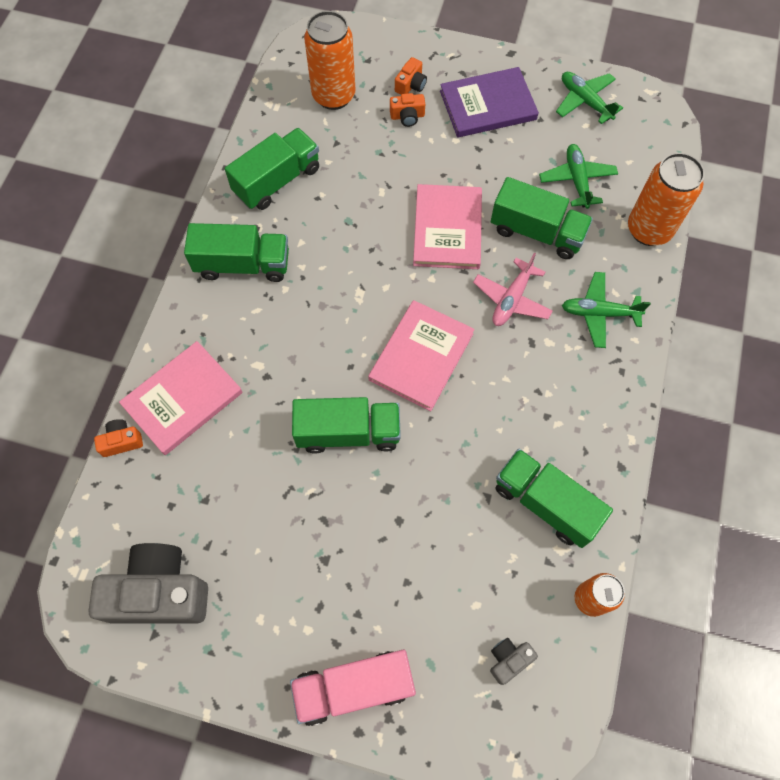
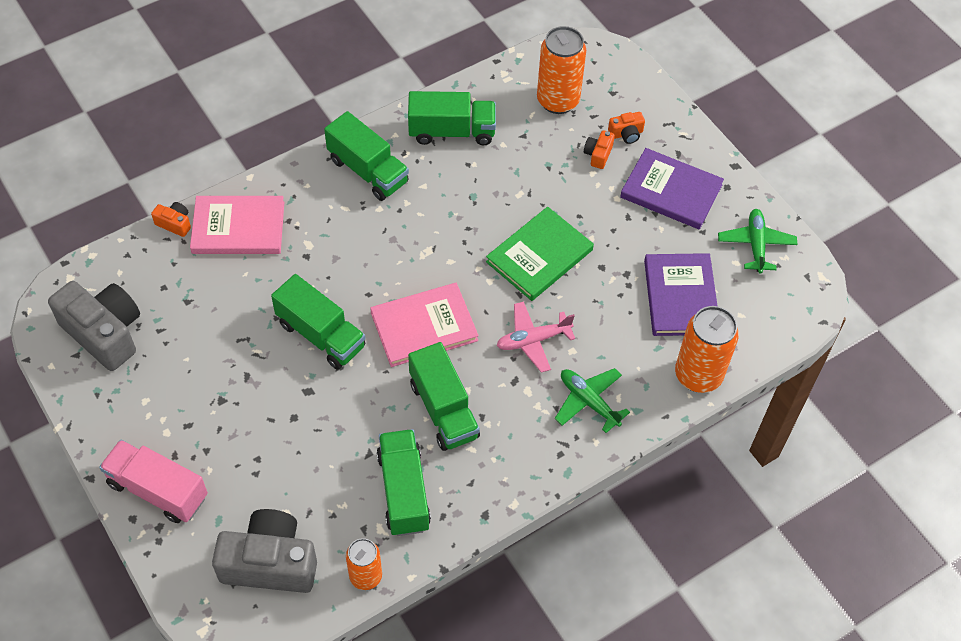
camera: 40 degrees right, 10 degrees down
orange camera [390,93,425,127] -> orange camera turned 75 degrees clockwise [584,130,615,169]
pink book [413,184,482,269] -> green book [486,207,594,301]
grey camera [490,638,538,685] -> grey camera [212,509,317,593], size x2.28
green truck [491,177,593,259] -> green truck moved to [408,342,480,451]
green plane [539,144,618,209] -> purple book [644,253,718,336]

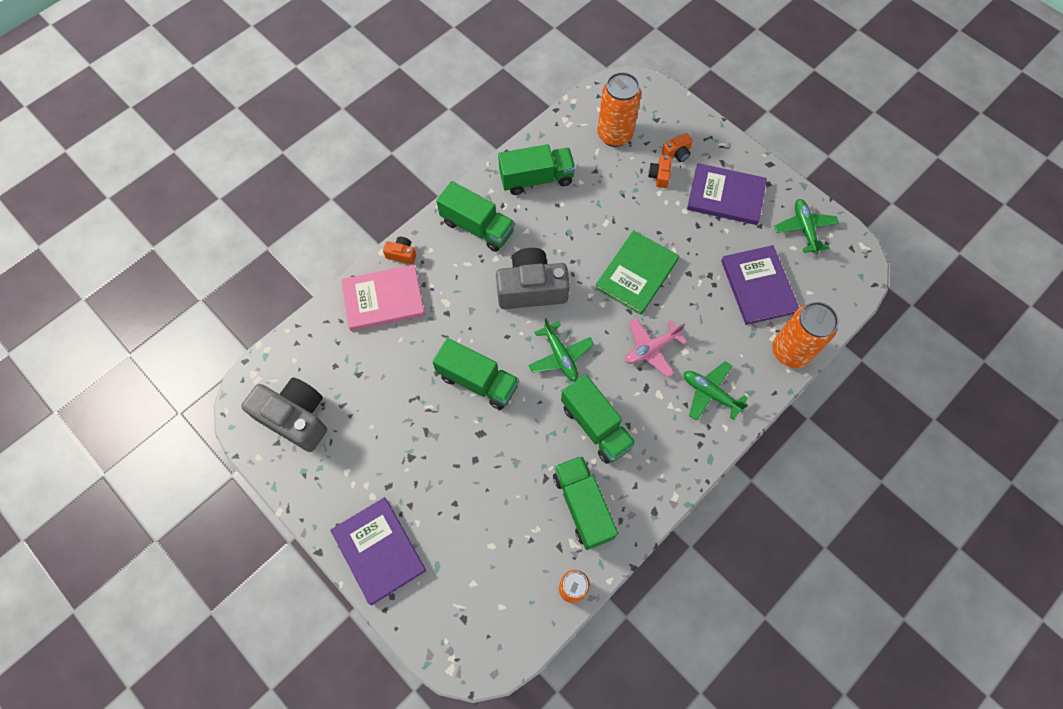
camera: 10 degrees left, 10 degrees up
pink truck [99,440,208,523] -> purple book [331,497,426,605]
orange camera [151,202,191,237] -> orange camera moved to [383,237,416,264]
grey camera [212,509,317,593] -> grey camera moved to [496,248,570,309]
pink book [370,283,479,367] -> green plane [528,318,594,381]

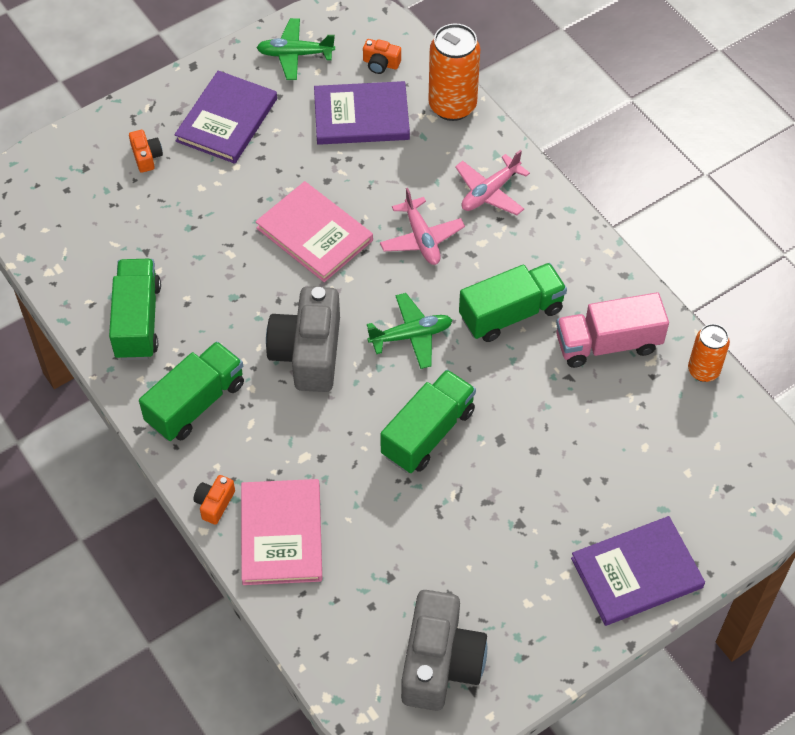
camera: 80 degrees left, 10 degrees down
grey camera [241,377,327,452] -> grey camera turned 150 degrees clockwise [401,590,487,711]
green truck [553,456,618,550] -> pink truck [556,292,669,368]
green book [595,230,679,315] -> pink book [255,181,373,282]
orange can [597,72,641,147] -> none
orange camera [648,155,672,188] -> orange camera moved to [363,39,401,74]
green plane [684,361,748,421] -> pink plane [455,150,530,215]

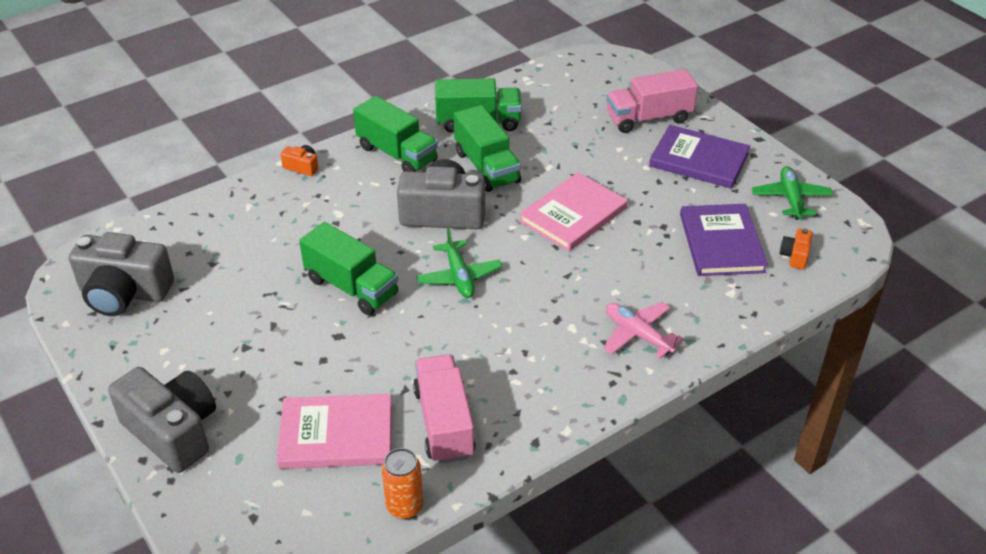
camera: 90 degrees right, 15 degrees down
orange camera [129,130,163,173] -> pink truck [606,69,698,133]
pink book [241,479,322,585] -> pink book moved to [277,394,392,469]
pink plane [380,188,465,265] -> none
orange can [428,23,480,121] -> none
green truck [459,263,567,342] -> green truck moved to [454,105,521,192]
purple book [571,516,705,626] -> grey camera [108,367,216,473]

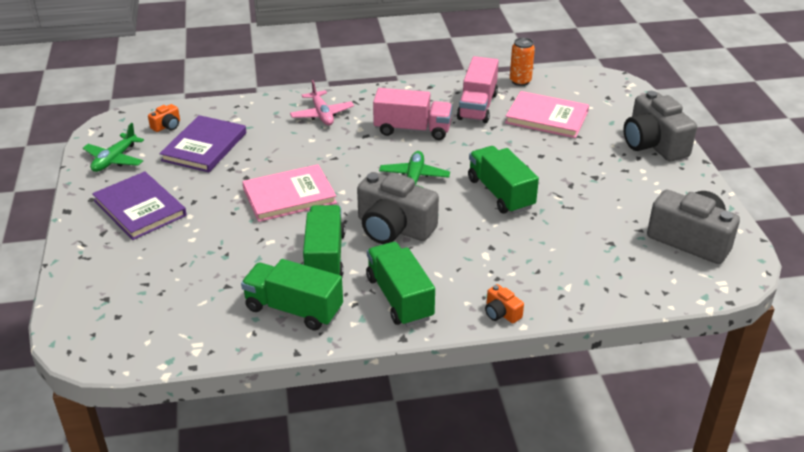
camera: 155 degrees left, 5 degrees down
pink truck [606,69,698,133] -> pink truck moved to [373,88,452,140]

